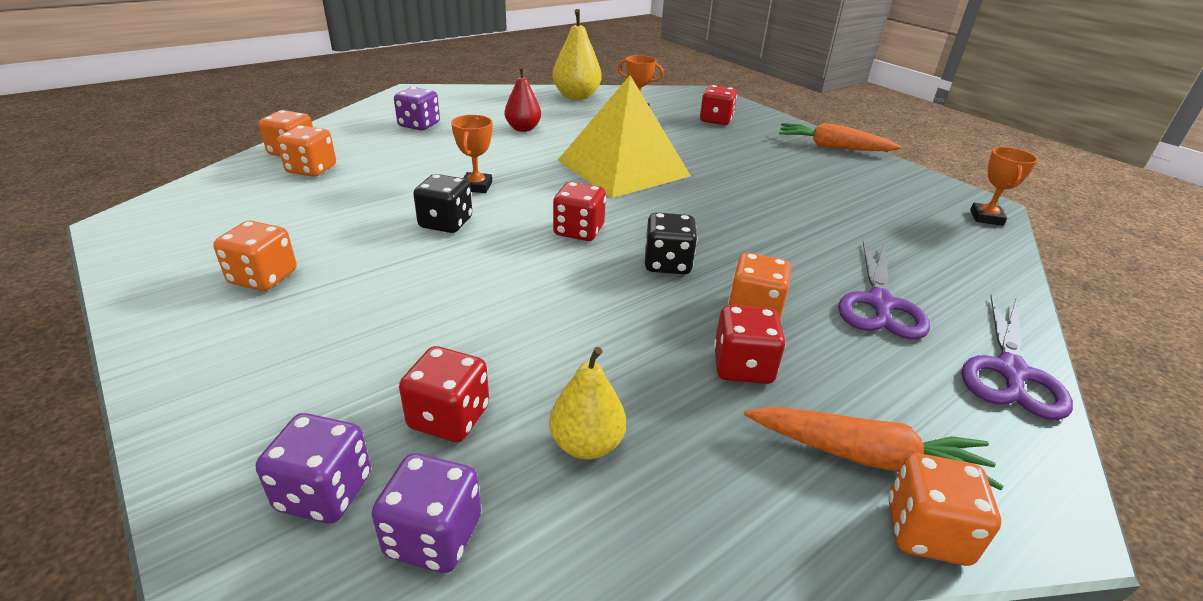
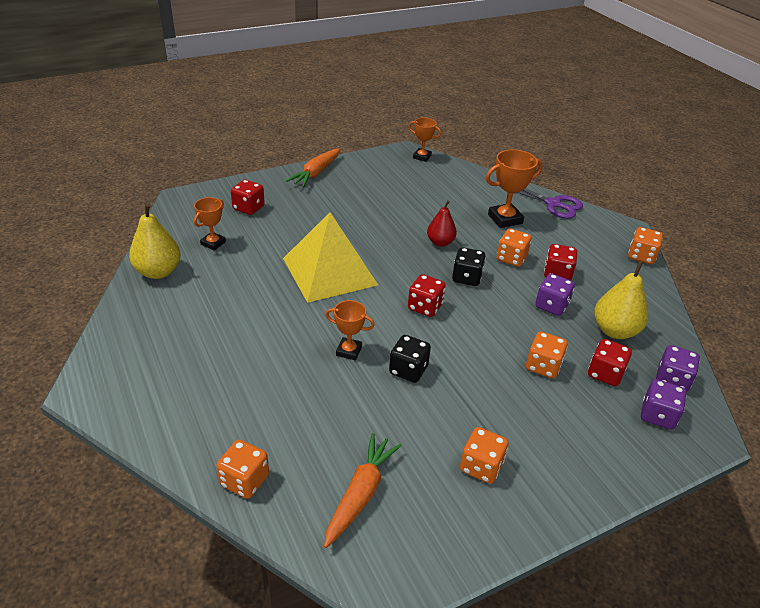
camera: 80 degrees left, 5 degrees up
orange dice [277,126,336,177] -> orange dice moved to [526,331,568,378]
purple dice [394,87,440,130] -> purple dice moved to [535,274,575,316]
red pear [505,66,541,132] -> red pear moved to [427,200,457,247]
yellow pear [549,347,626,459] -> yellow pear [594,260,648,339], size x1.51
orange carrot [744,407,1003,490] -> orange carrot moved to [324,433,402,548]
purple scissors [838,241,930,339] -> orange trophy [486,149,543,228]

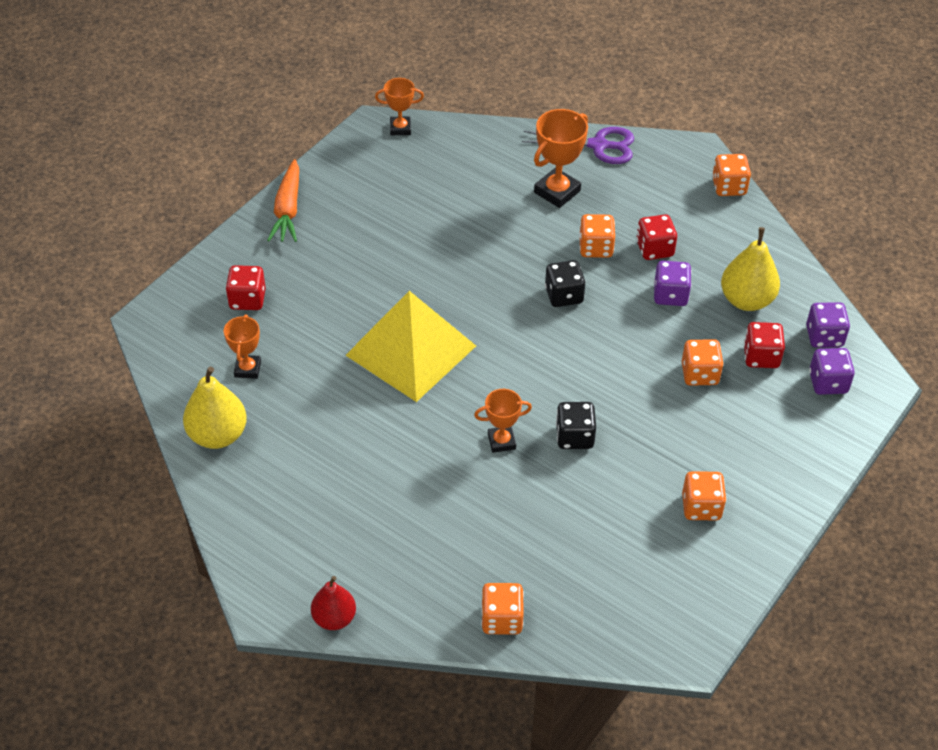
camera: 25 degrees left, 10 degrees up
orange carrot [324,433,402,548] -> none
red dice [408,274,446,317] -> none
red pear [427,200,457,247] -> red pear moved to [311,576,356,630]

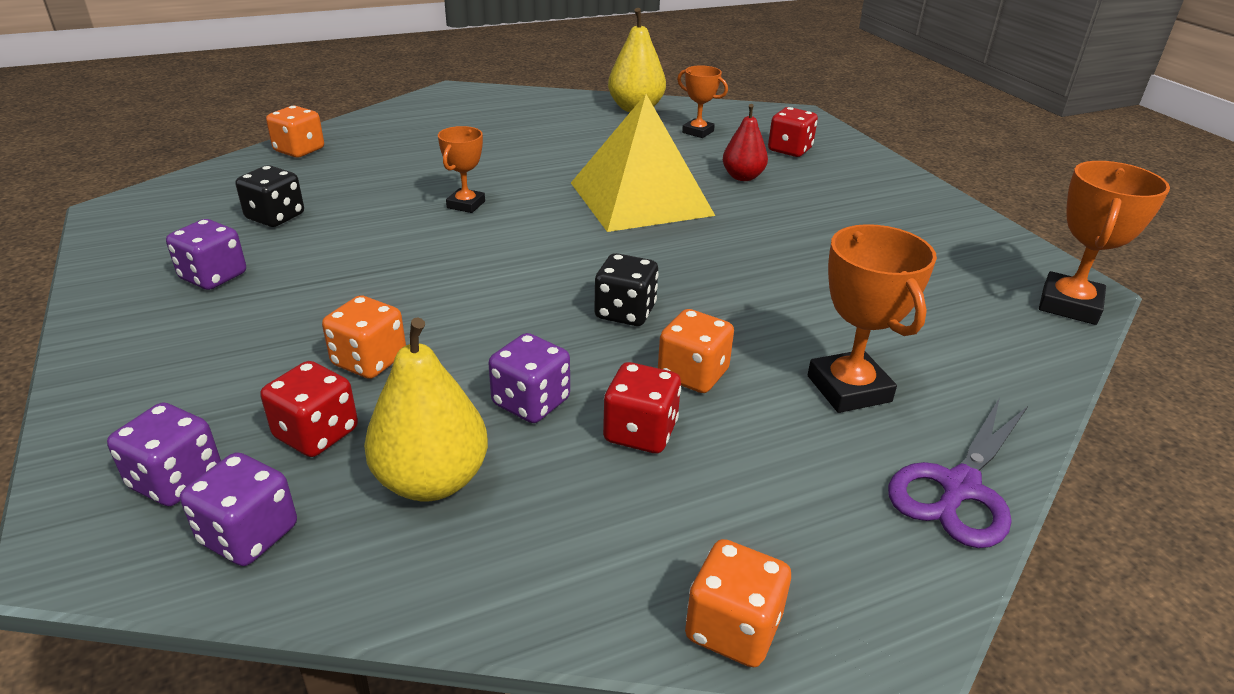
camera: 120 degrees right, 15 degrees down
orange carrot [267,159,299,242] -> none
red pear [311,576,356,630] -> red pear moved to [723,104,768,181]
orange trophy [375,78,424,135] -> orange trophy [1039,161,1170,325], size x1.59
black dice [556,402,596,449] -> black dice moved to [236,165,304,227]
orange dice [682,471,726,520] -> purple dice [166,219,246,290]

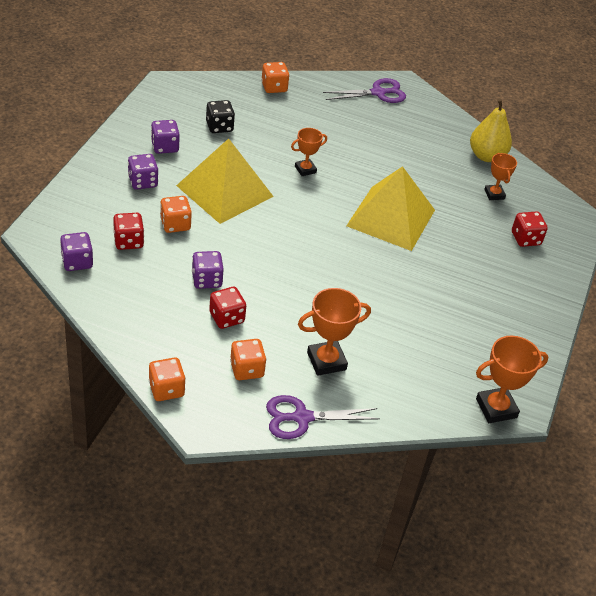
camera: 40 degrees right, 10 degrees up
purple dice [107,403,221,506] -> purple dice moved to [128,154,158,190]
yellow pear [364,317,488,501] -> none
black dice [594,253,659,326] -> none
orange dice [658,309,734,393] -> orange dice moved to [230,339,266,380]
red pear [723,104,768,181] -> none
orange trophy [808,224,937,413] -> orange trophy turned 45 degrees clockwise [298,288,371,376]
none -> yellow pyramid [176,138,274,224]
none -> purple scissors [323,78,406,103]

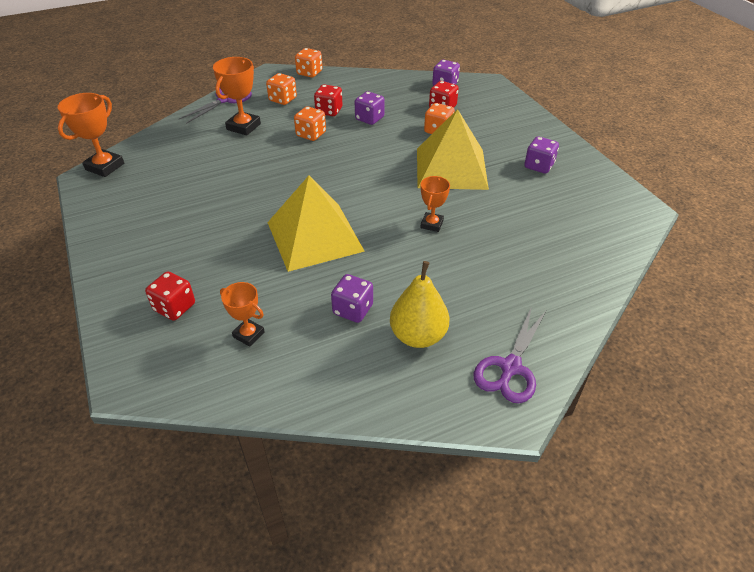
camera: 140 degrees right, 0 degrees up
purple dice [128,154,158,190] -> purple dice moved to [331,274,373,323]
black dice [206,100,235,133] -> none
orange dice [261,62,289,93] -> orange dice moved to [294,106,326,141]
yellow pear [470,98,512,162] -> yellow pear moved to [390,261,449,348]

